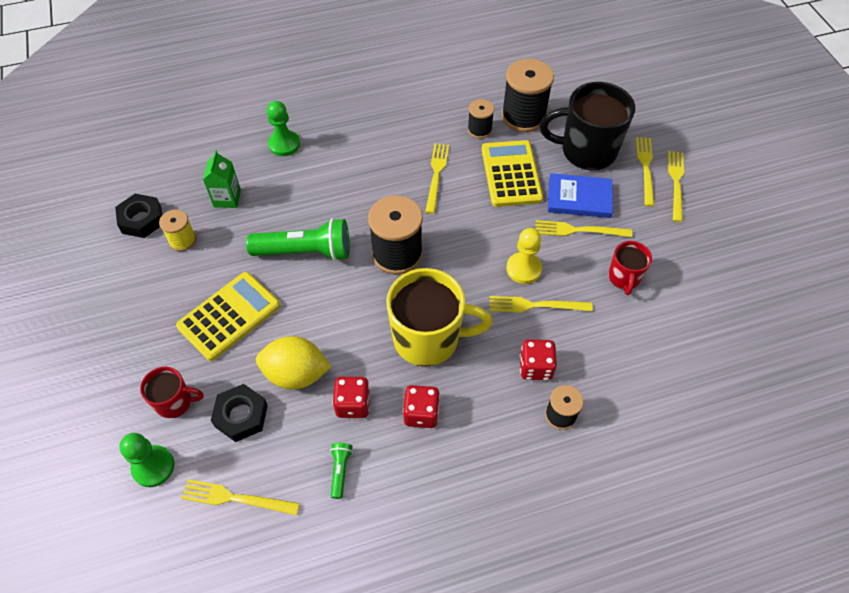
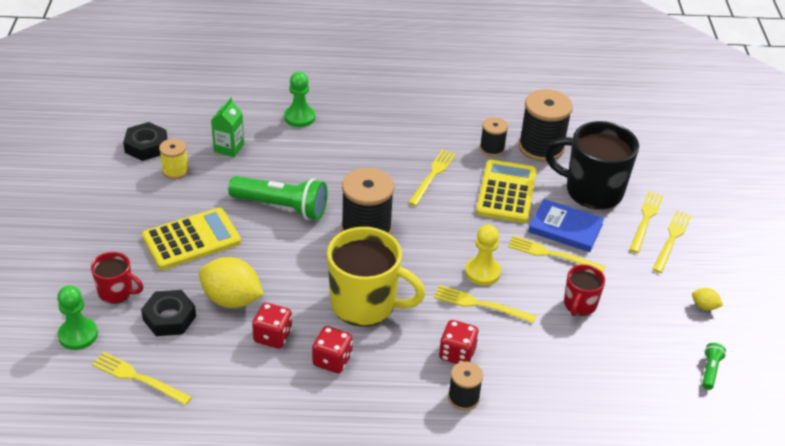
camera: 15 degrees right, 15 degrees down
green flashlight [330,443,353,499] -> green flashlight moved to [702,343,726,390]
none -> yellow lemon [692,288,723,310]

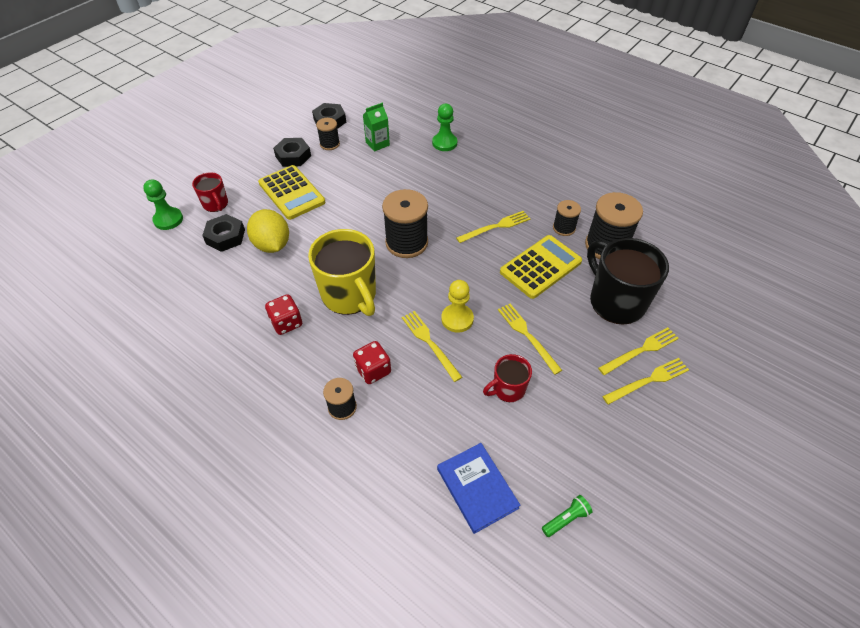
camera: 40 degrees right, 10 degrees up
yellow fork [92,352,192,405] -> none
yellow calculator [142,208,241,270] -> yellow calculator turned 45 degrees clockwise [258,165,325,220]
yellow spool [159,139,189,179] -> black spool [316,118,340,150]
green flashlight [228,176,327,220] -> none
red dice [252,303,292,349] -> none
blue book [528,199,604,252] -> blue book moved to [437,443,520,534]
yellow lemon [692,288,723,310] -> none
none -> black nut [273,138,311,167]

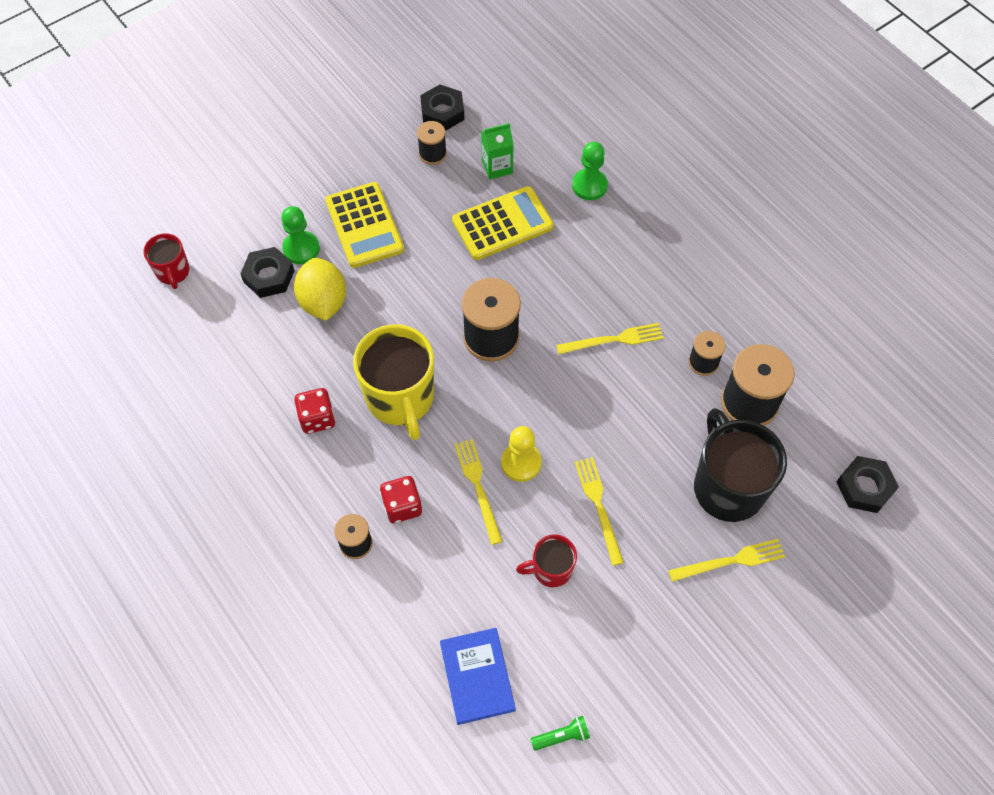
camera: 15 degrees right, 10 degrees up
green pawn [143,179,183,230] -> green pawn moved to [281,206,320,264]
red mug [192,172,228,212] -> red mug moved to [143,234,190,289]
black nut [273,138,311,167] -> black nut moved to [836,456,899,513]
yellow calculator [500,235,582,299] -> yellow calculator moved to [452,186,554,260]
yellow fork [602,358,689,405] -> none

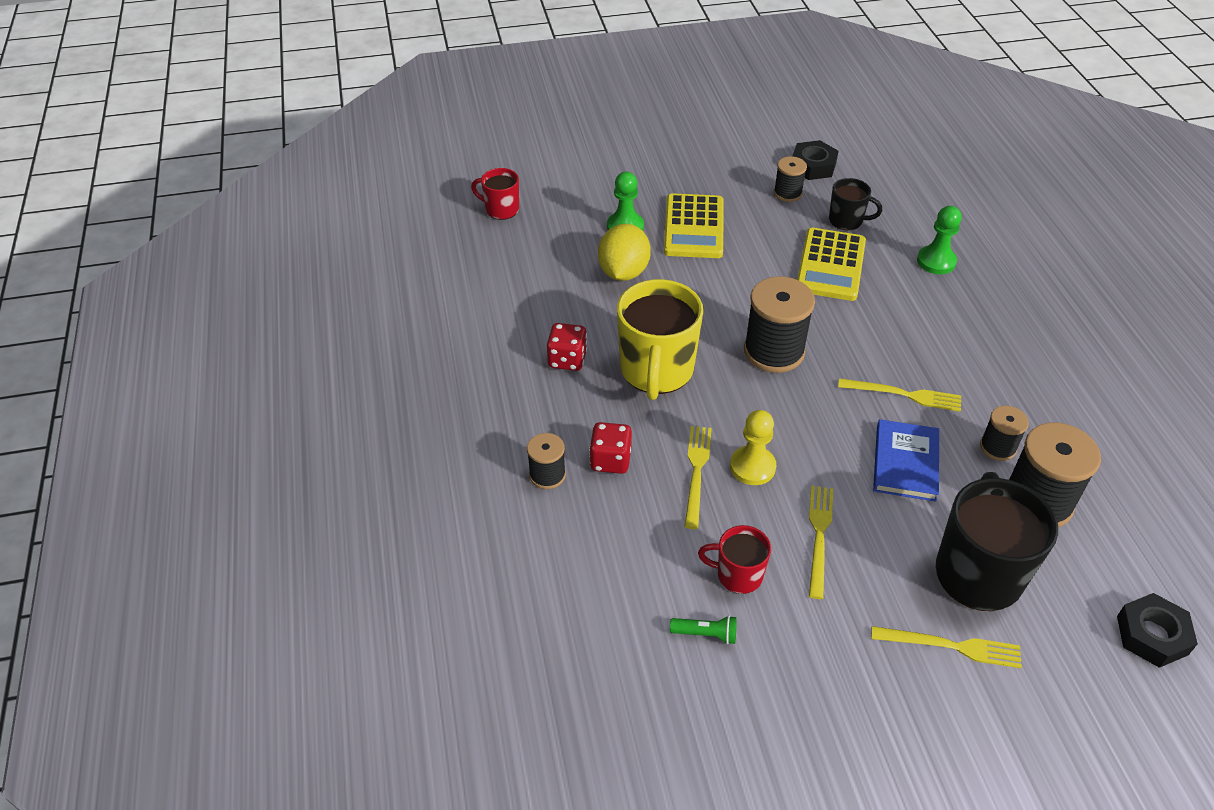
camera: 25 degrees right, 15 degrees down
red mug [143,234,190,289] -> red mug turned 105 degrees clockwise [471,168,519,220]
black nut [240,247,294,298] -> none
blue book [440,628,516,725] -> blue book moved to [873,419,939,502]
yellow calculator [452,186,554,260] -> yellow calculator turned 105 degrees clockwise [797,228,866,301]
green carton [481,123,514,180] -> black mug [829,178,882,230]
green flashlight [531,716,590,751] -> green flashlight moved to [670,615,737,644]

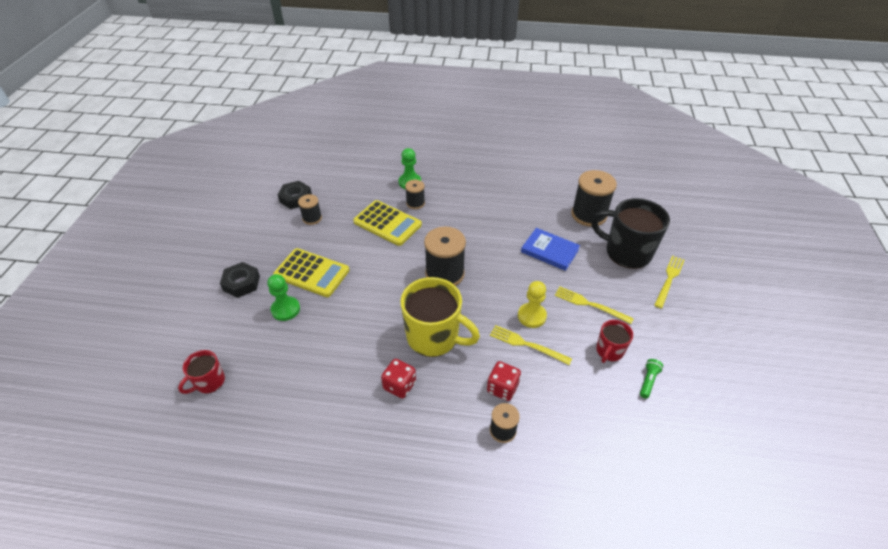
camera: 70 degrees left, 0 degrees up
yellow lemon [598,224,651,281] -> none
black mug [829,178,882,230] -> none
yellow fork [838,378,961,412] -> none
black spool [980,406,1029,461] -> black spool moved to [405,180,425,209]
black nut [1117,593,1198,668] -> black nut moved to [220,262,260,298]

